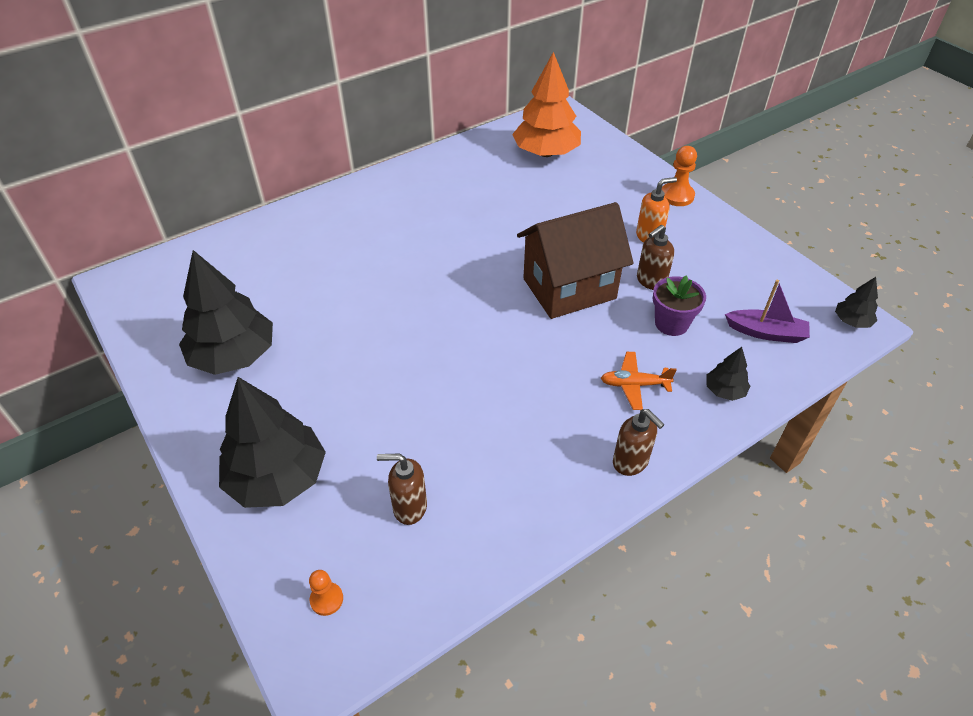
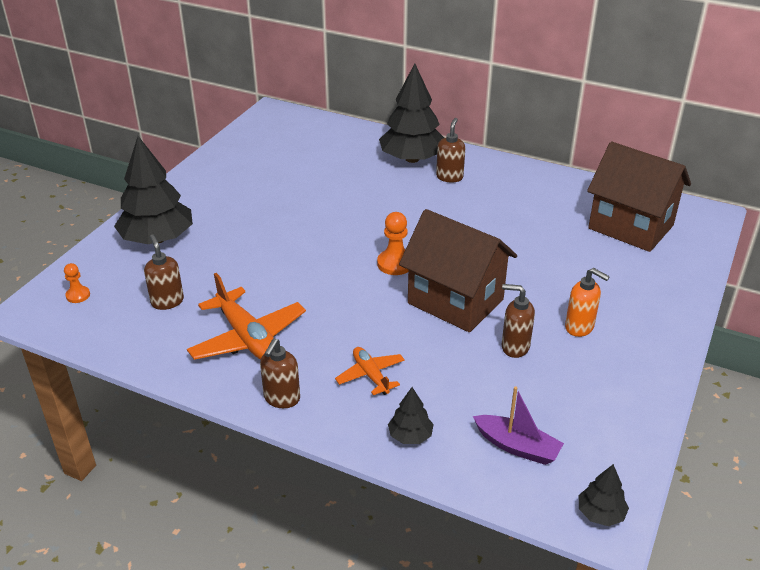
camera: 60 degrees right, 10 degrees down
black tree [179,250,273,375] -> black tree moved to [379,64,444,163]
orange tree [512,52,581,157] -> brown house [587,142,691,252]
purple flower pot [653,275,706,336] -> none
orange pawn [662,146,697,206] -> orange pawn moved to [377,212,408,275]
purple boat [725,280,810,343] -> purple boat turned 45 degrees counterclockwise [473,386,564,465]
none -> orange plane [187,273,306,360]
none -> brown soap dispenser [436,118,465,182]

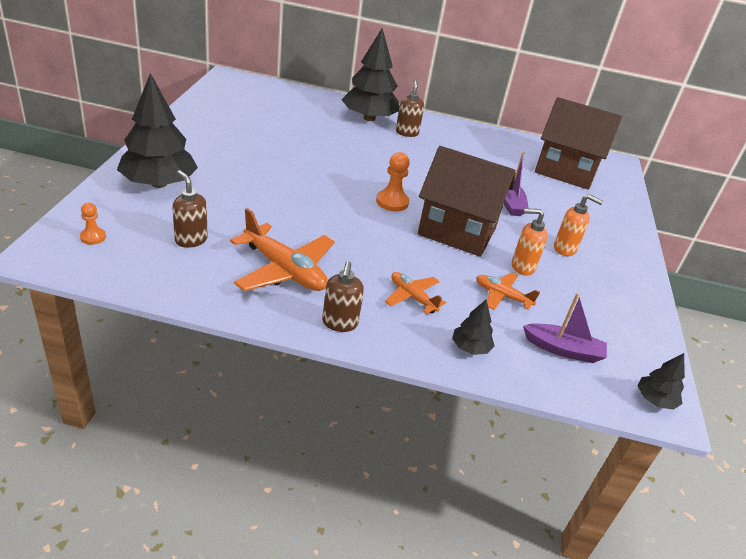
camera: 20 degrees left, 0 degrees up
brown soap dispenser [502,284,535,358] -> orange soap dispenser [512,208,548,276]
none -> orange plane [476,272,540,310]
none -> purple boat [504,152,529,216]

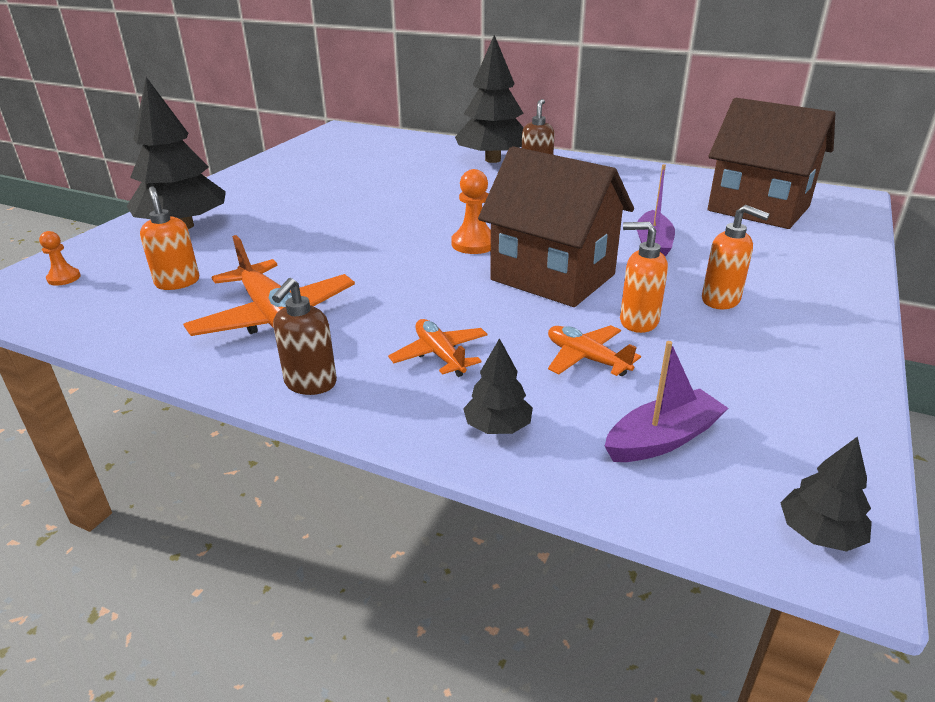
camera: 20 degrees right, 5 degrees down
brown soap dispenser [172,170,208,248] -> orange soap dispenser [140,186,199,290]
purple boat [523,293,607,363] -> purple boat turned 60 degrees counterclockwise [605,341,728,462]

